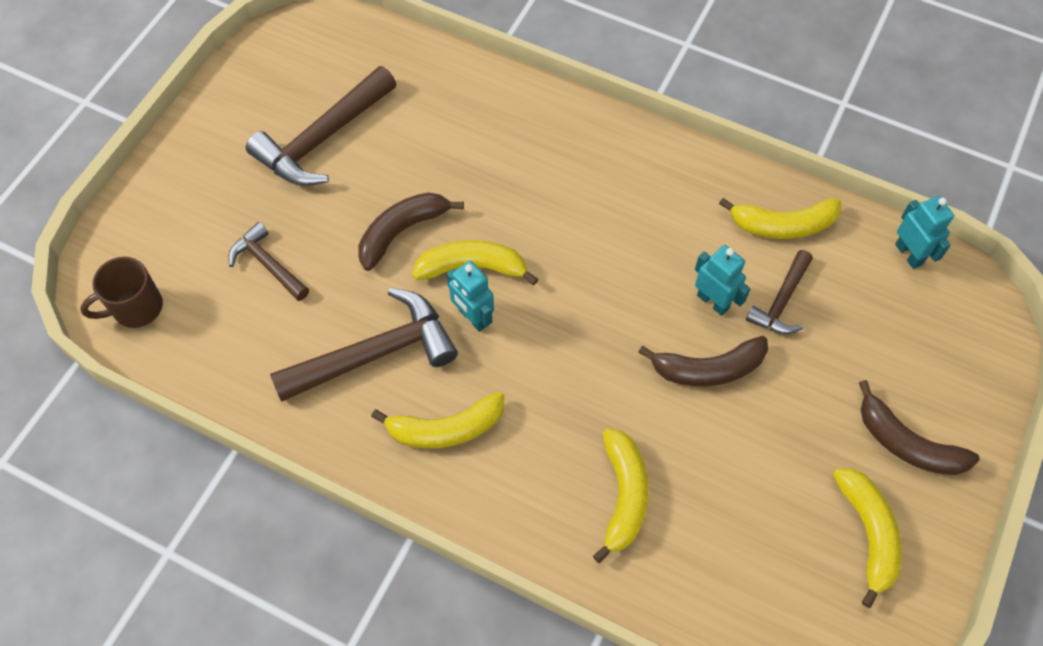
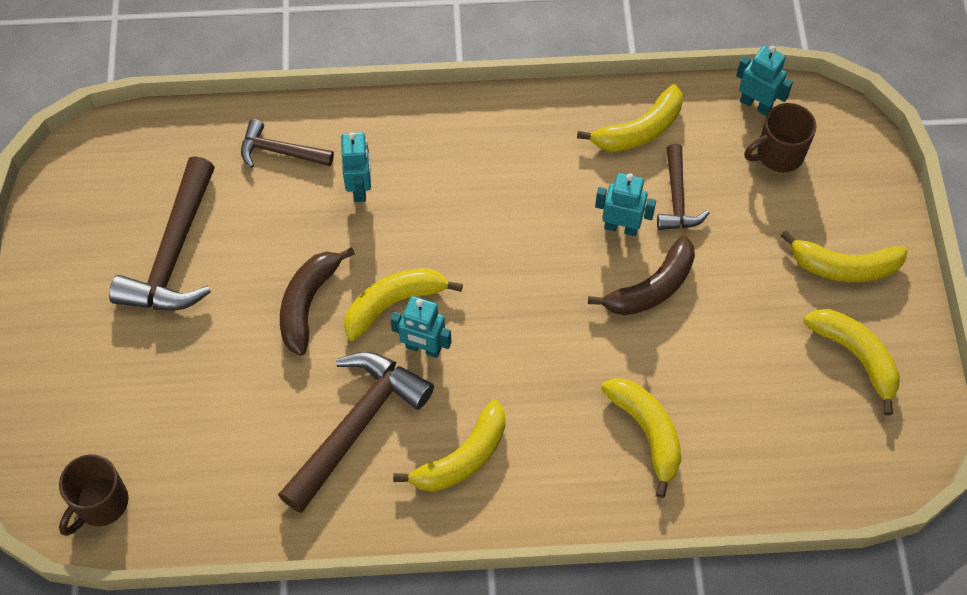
camera: 30 degrees left, 0 degrees up
brown hammer [228,222,309,301] -> brown hammer moved to [241,119,334,168]
brown banana [859,380,980,475] -> yellow banana [781,231,907,282]
none -> turquoise robot [341,132,371,202]
none -> brown mug [744,103,817,172]

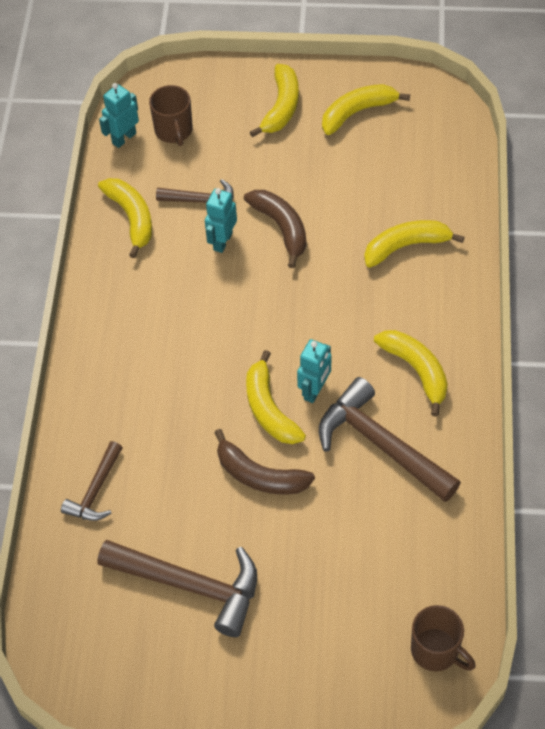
camera: 80 degrees left, 5 degrees down
turquoise robot [341,132,371,202] -> none

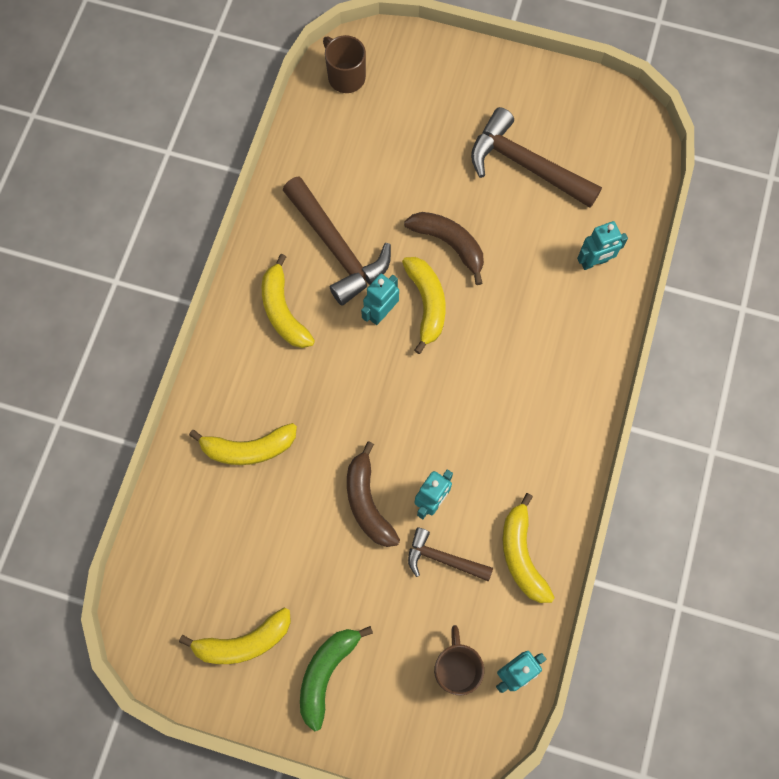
camera: 170 degrees left, 15 degrees up
brown hammer [61,441,123,521] -> turquoise robot [577,221,628,270]
yellow banana [250,64,299,137] -> green banana [300,626,373,731]

